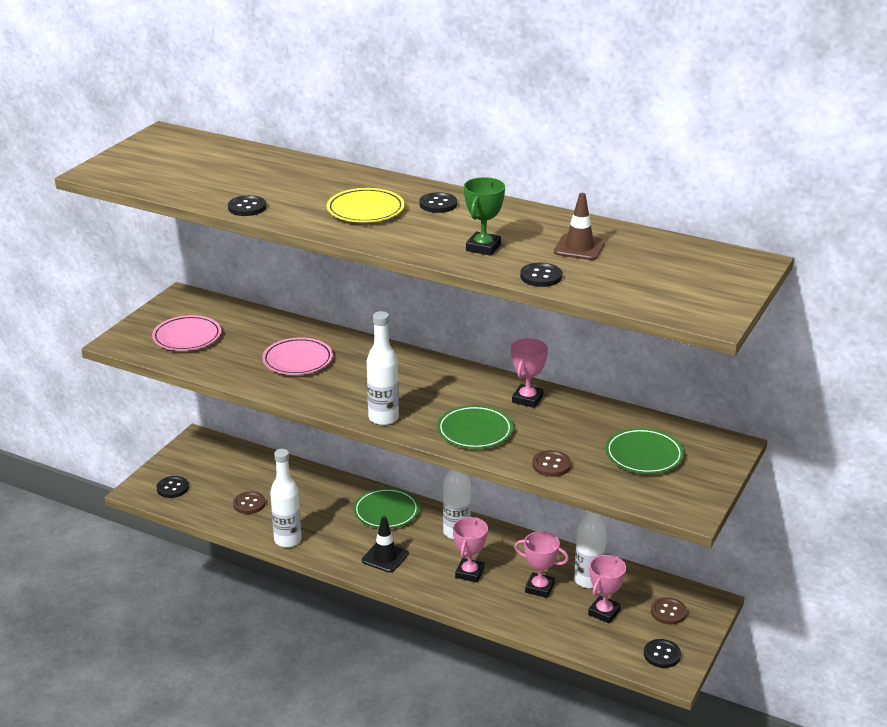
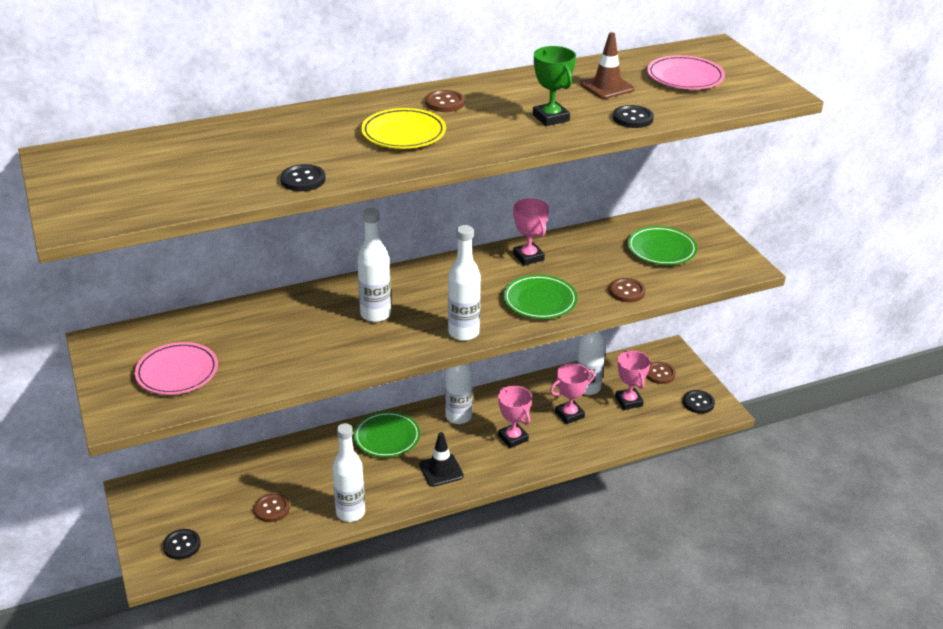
camera: 50 degrees left, 5 degrees up
pink plate [262,338,333,375] -> pink plate moved to [647,55,725,89]
black button [419,192,457,213] -> brown button [425,90,465,112]
none -> white bottle [357,208,391,322]

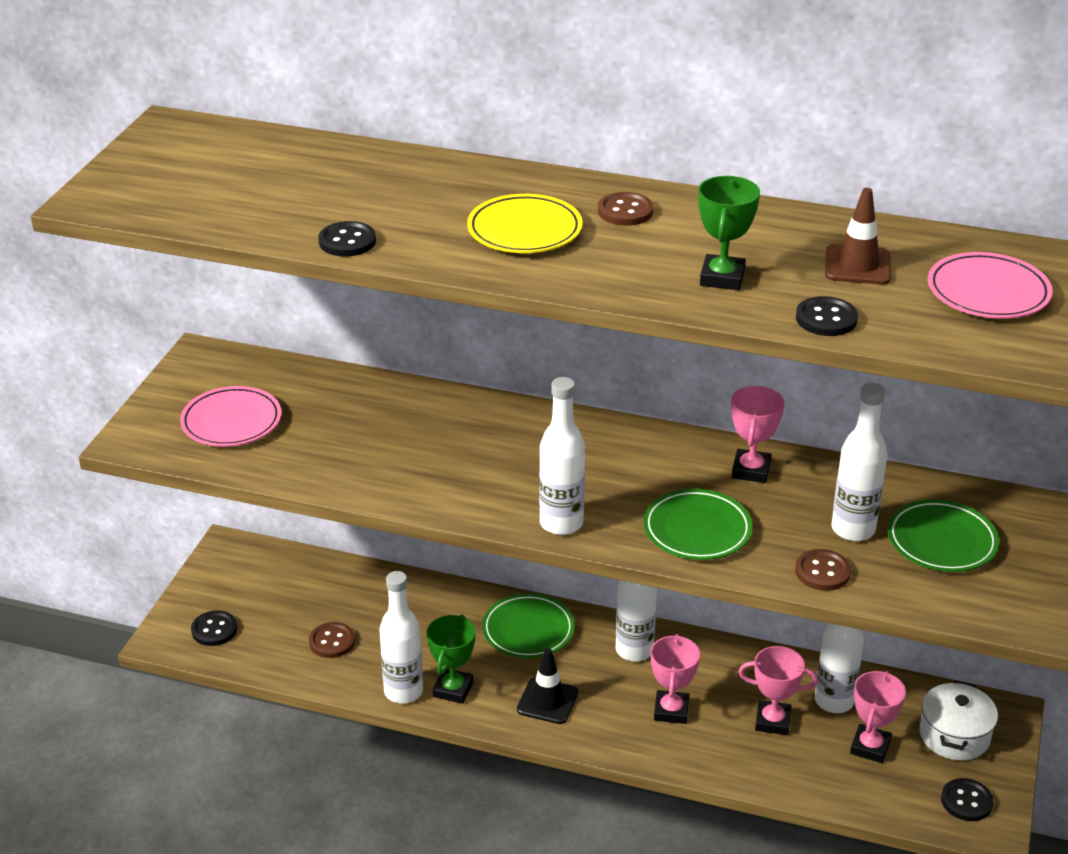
camera: 40 degrees right, 0 degrees up
white bottle [357,208,391,322] -> white bottle moved to [831,383,887,541]
brown button [646,362,676,384] -> white pot [919,680,998,760]
none -> green trophy [427,614,475,704]

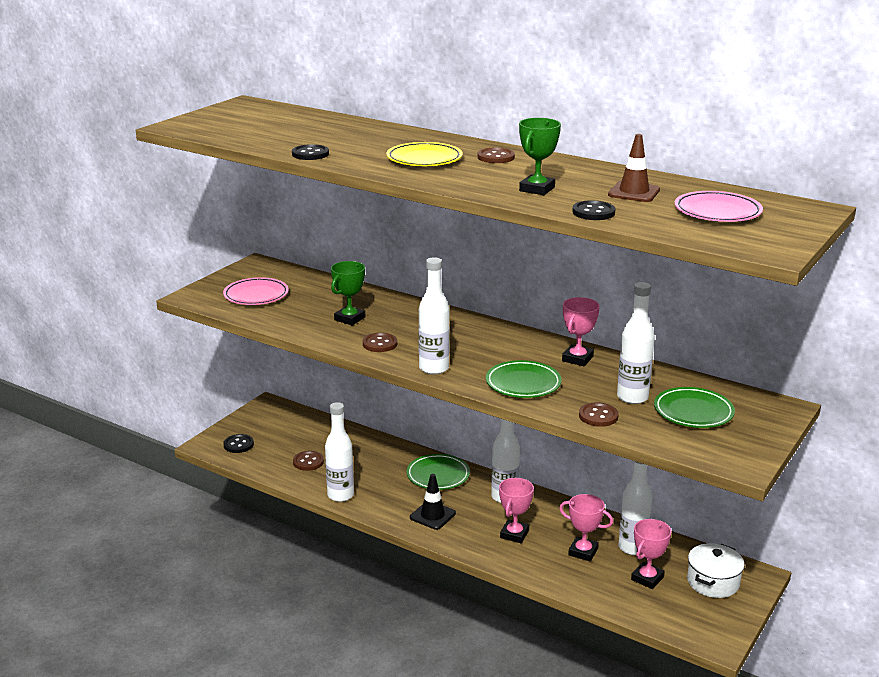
camera: 15 degrees right, 10 degrees down
green trophy [427,614,475,704] -> green trophy moved to [331,261,365,325]
black button [941,778,994,821] -> none
none -> brown button [363,333,397,352]

